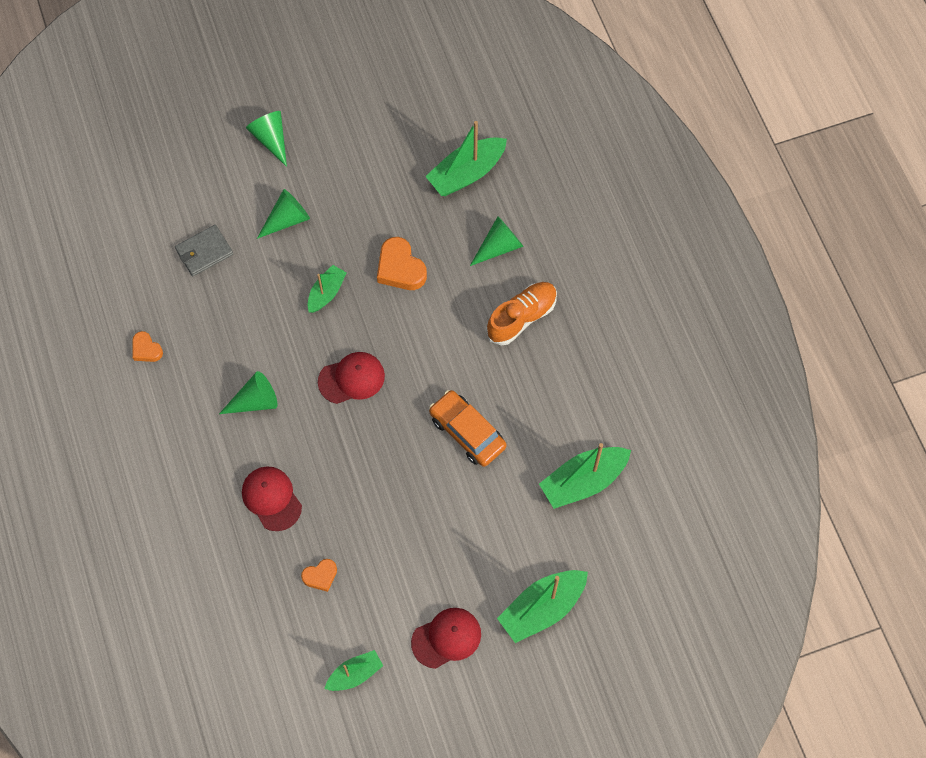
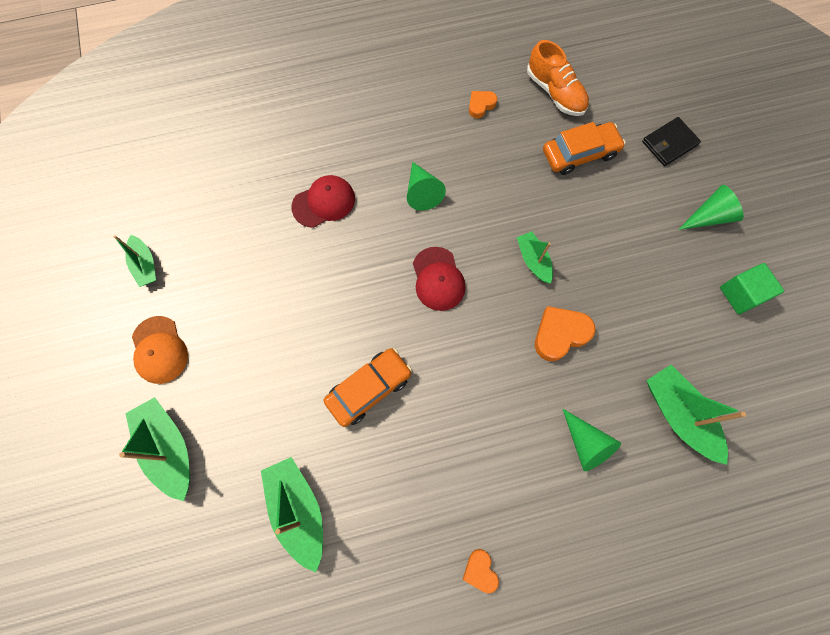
camera: 95 degrees right, 5 degrees up
grey wallet [175,225,233,276] -> orange car [543,122,626,175]
green cone [257,189,310,239] -> none
orange heart [301,559,337,592] -> orange heart moved to [463,549,499,593]
green boat [307,265,347,313] -> green boat turned 150 degrees counterclockwise [517,231,553,284]
red cap [411,608,481,669] -> orange cap [132,316,188,384]
orange shoe [486,282,557,345] -> orange shoe moved to [527,40,589,116]
none -> black wallet [642,117,701,166]
none -> green cube [720,263,784,314]

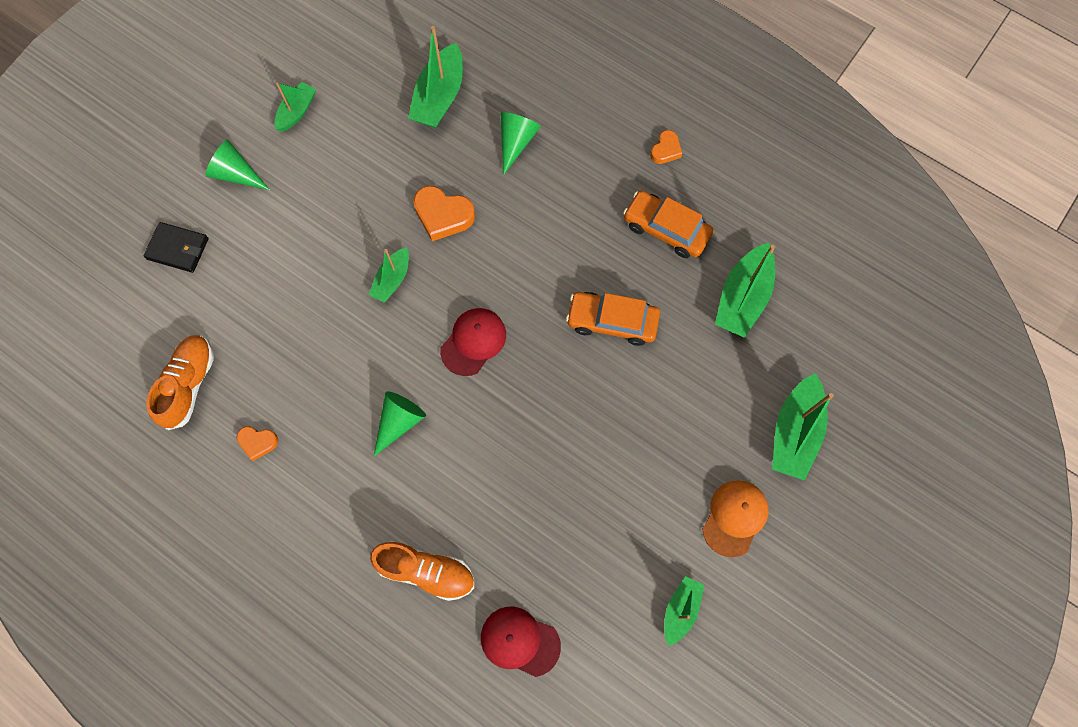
camera: 130 degrees left, 0 degrees up
red cap [291,175,355,228] -> red cap moved to [481,607,561,677]
orange car [543,122,626,175] -> orange car moved to [623,190,714,258]
green cube [720,263,784,314] -> green boat [274,82,316,132]
none -> orange shoe [370,541,474,601]

